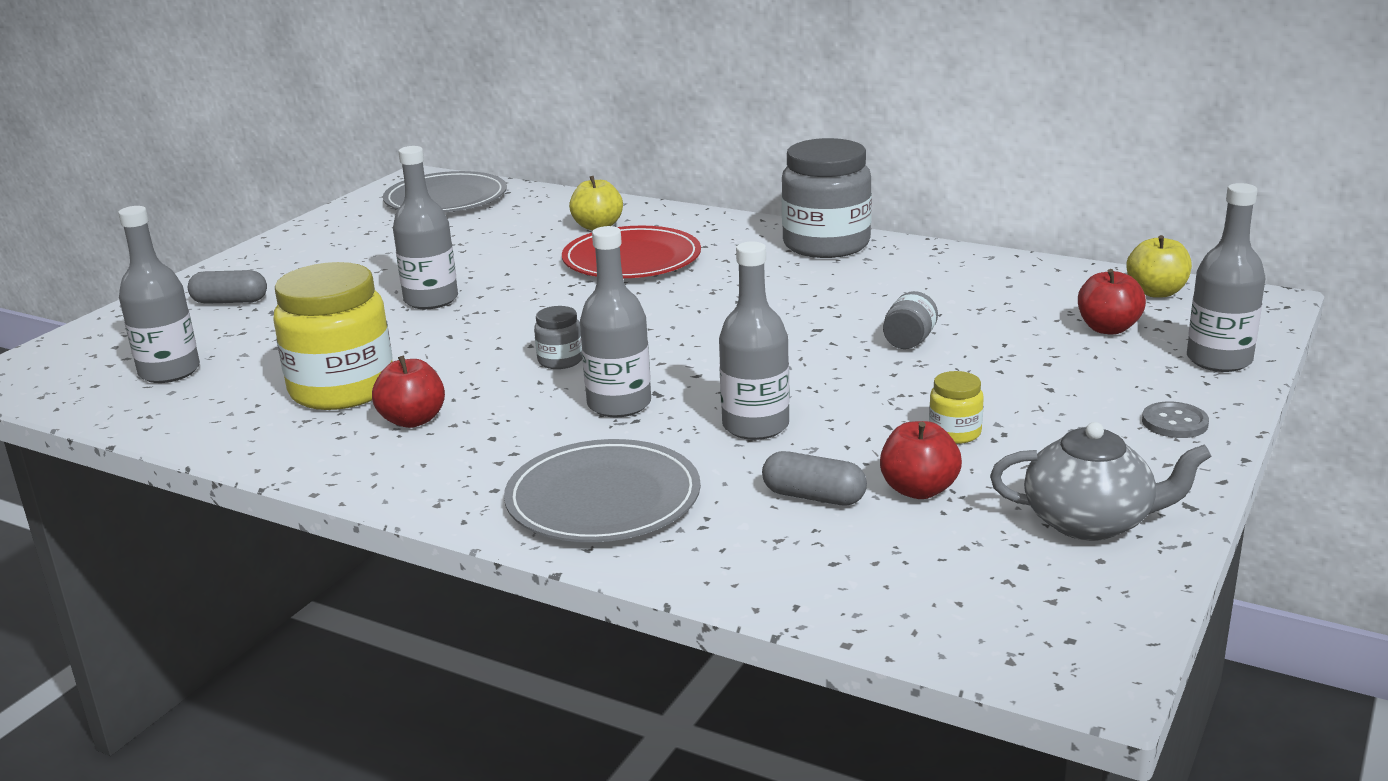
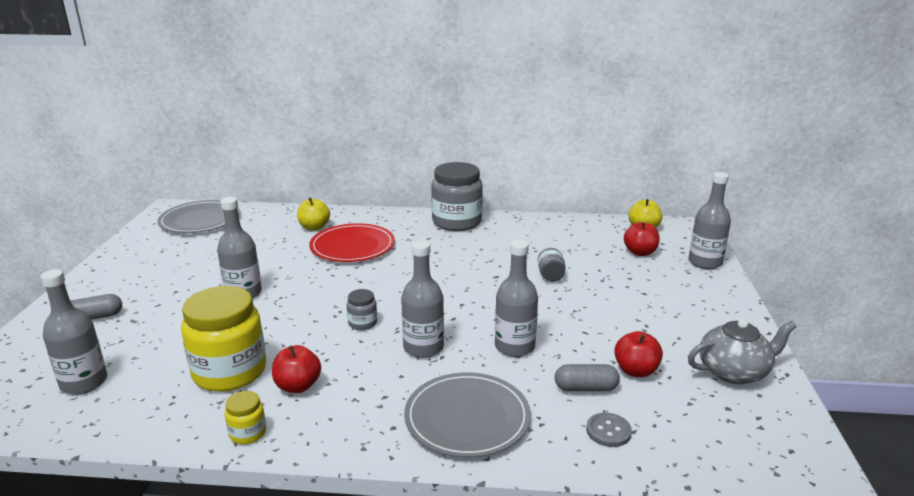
camera: 25 degrees left, 0 degrees up
yellow jar [929,371,984,444] -> yellow jar moved to [225,391,266,444]
grey button [1142,402,1209,438] -> grey button moved to [586,413,632,447]

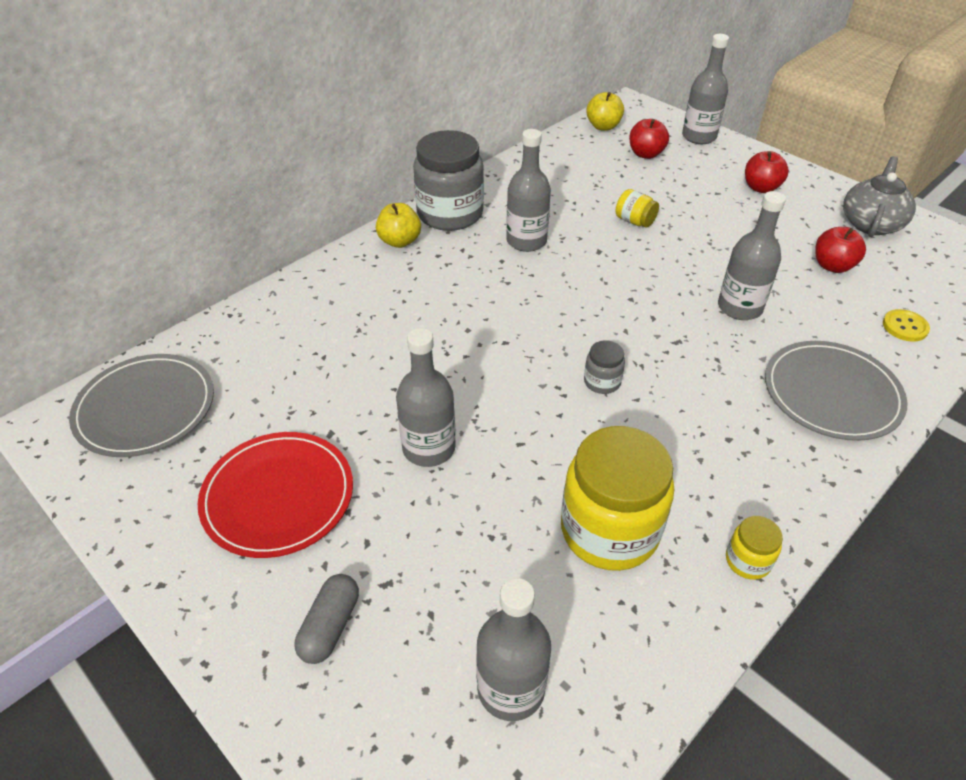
camera: 50 degrees left, 20 degrees up
red apple [272,345,321,393] -> red apple moved to [745,151,789,193]
yellow apple [297,197,330,230] -> yellow apple moved to [376,203,421,248]
red plate [309,223,395,262] -> red plate moved to [198,432,353,558]
grey bottle [401,240,444,358] -> grey bottle moved to [506,129,551,252]
grey jar [538,248,566,282] -> yellow jar [616,189,659,228]
grey capsule [555,364,620,391] -> none
grey button [586,413,632,447] -> yellow button [883,309,930,342]

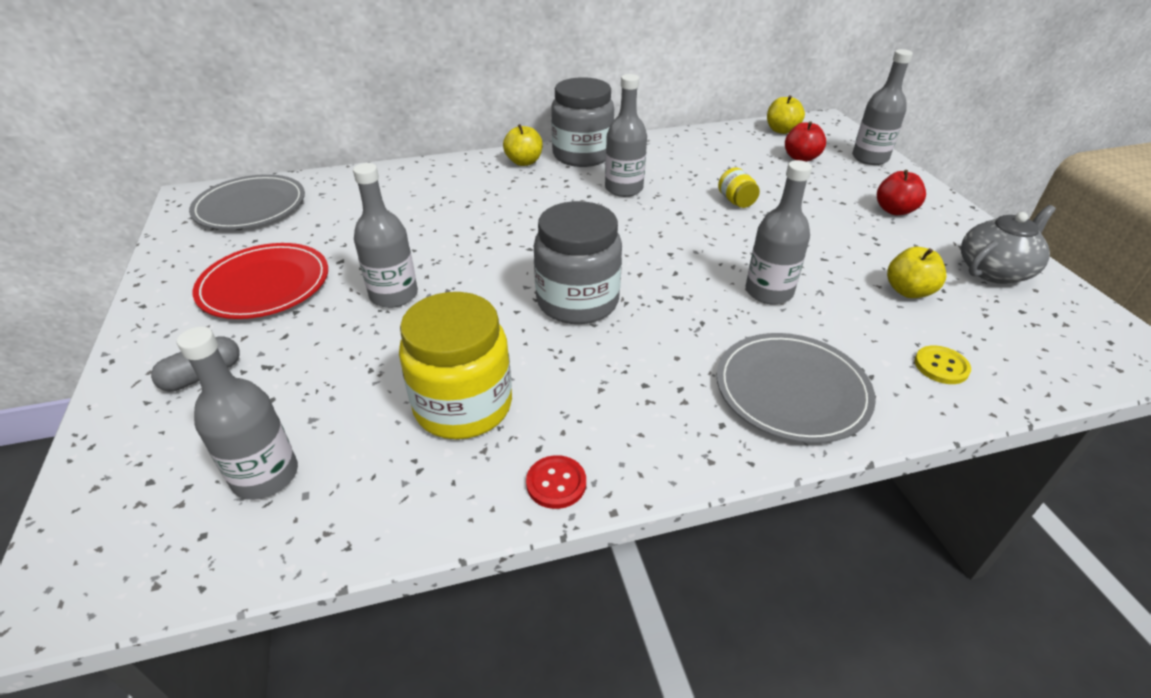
camera: 30 degrees right, 5 degrees down
grey jar [584,340,625,394] -> grey jar [534,201,622,324], size x2.24
yellow jar [726,516,783,580] -> red button [526,455,586,509]
red apple [815,227,866,273] -> yellow apple [887,247,947,298]

